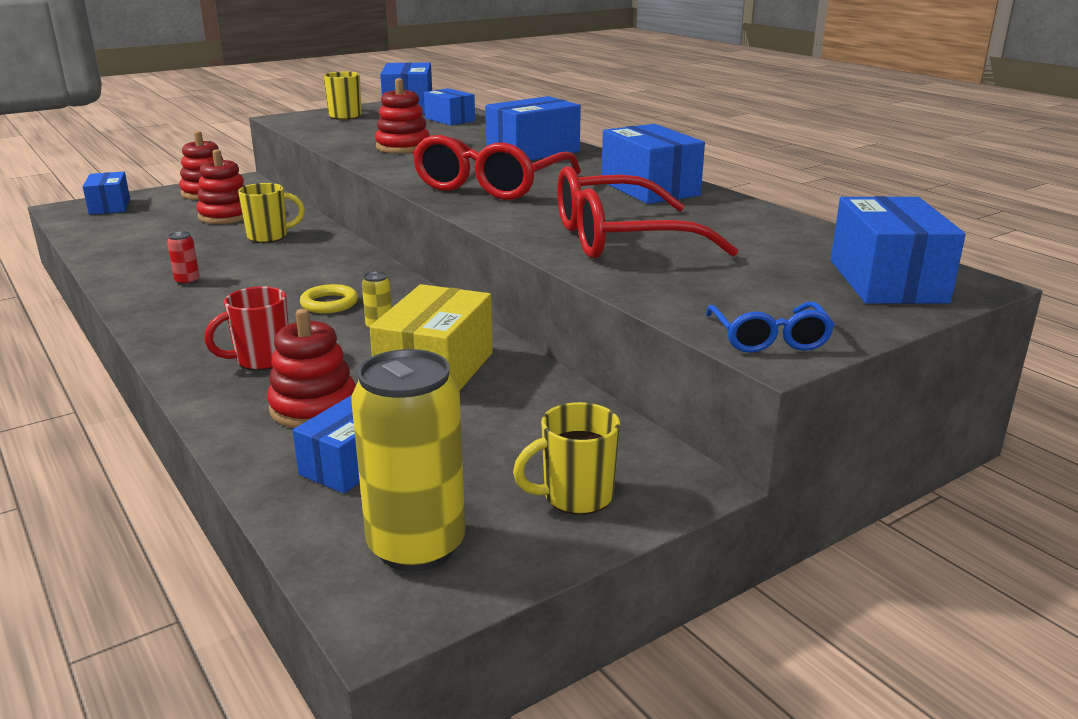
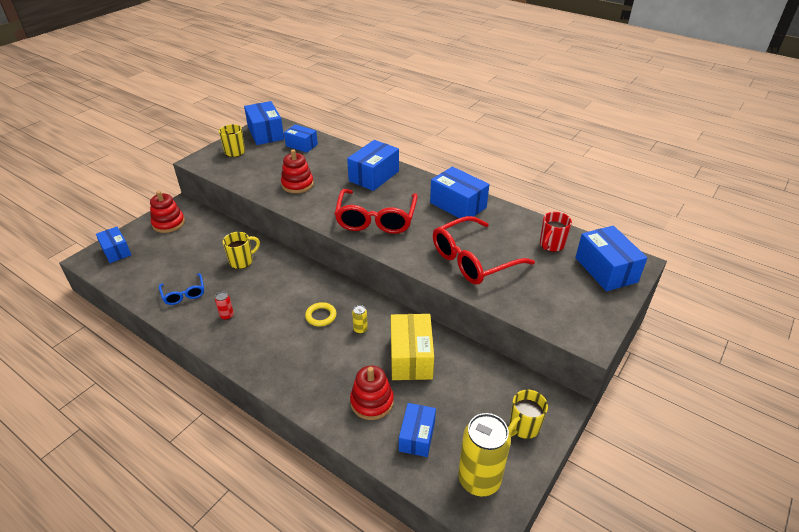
camera: 20 degrees left, 15 degrees up
red stacking toy [196,149,244,224] -> none
red mug [204,286,289,370] -> red mug moved to [540,212,572,252]
blue glasses [706,302,835,353] -> blue glasses moved to [159,273,204,305]

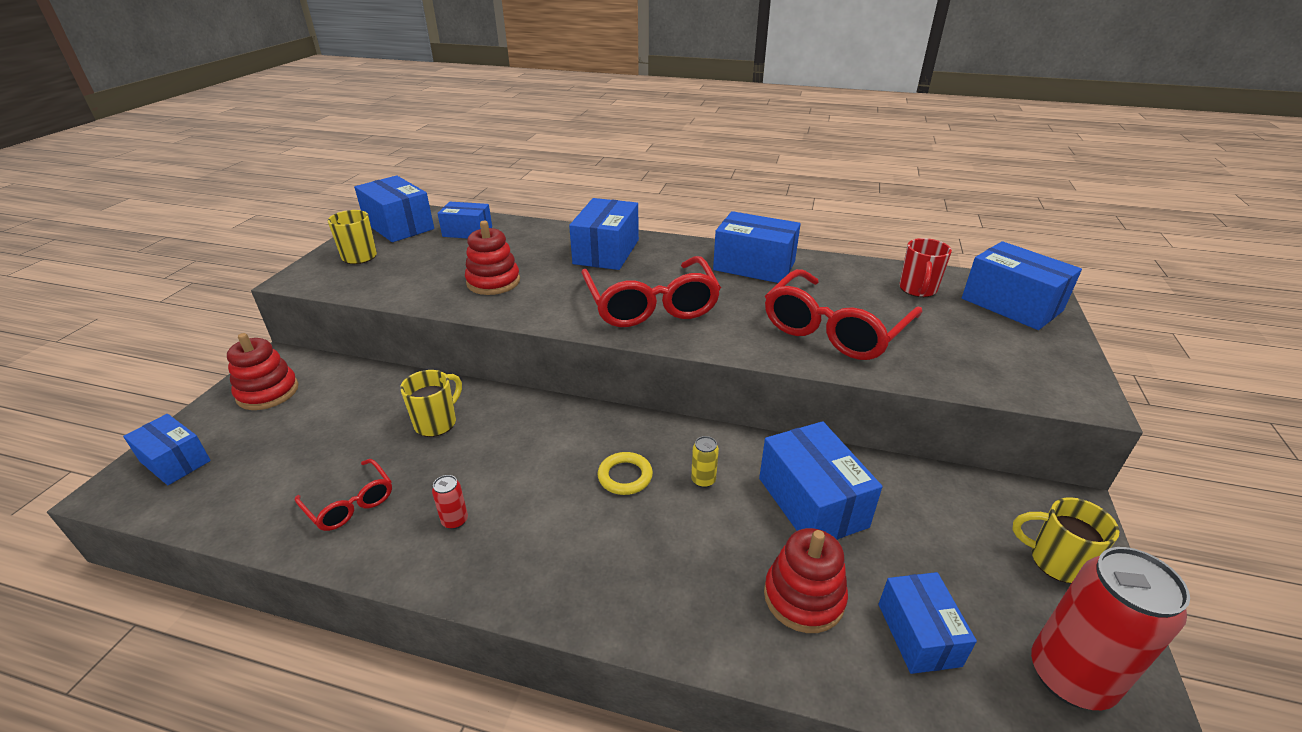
camera: 20 degrees left, 5 degrees down
blue glasses [159,273,204,305] -> red glasses [295,459,392,531]
yellow box [391,314,434,380] -> blue box [759,421,883,540]
yellow can [458,413,511,496] -> red can [1031,547,1190,710]
yellow mug [508,390,548,439] -> yellow mug turned 90 degrees clockwise [1012,497,1120,583]

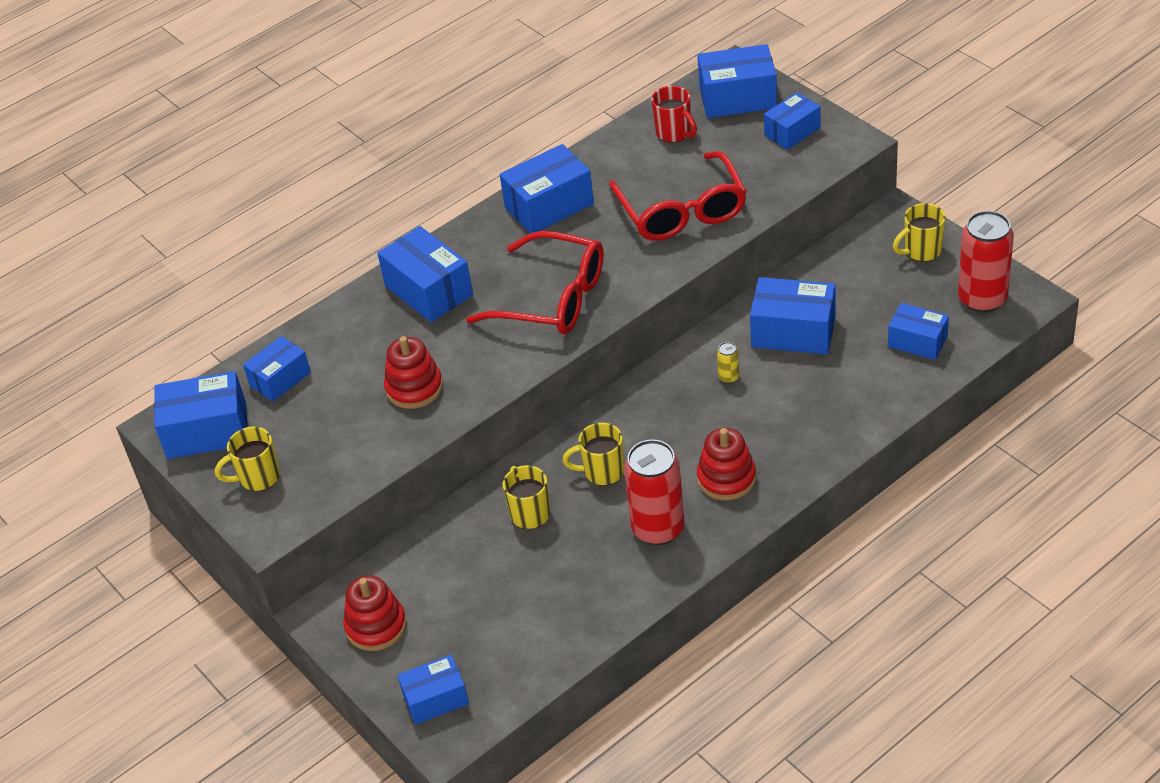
camera: 50 degrees left, 10 degrees up
red glasses [295,459,392,531] -> none
red can [432,475,468,529] -> red can [624,439,685,545], size x2.40
yellow ring [598,452,653,495] -> none
red stacking toy [764,528,848,633] -> red stacking toy moved to [697,428,756,501]
none -> yellow mug [563,423,624,486]
none -> blue box [764,92,821,150]

